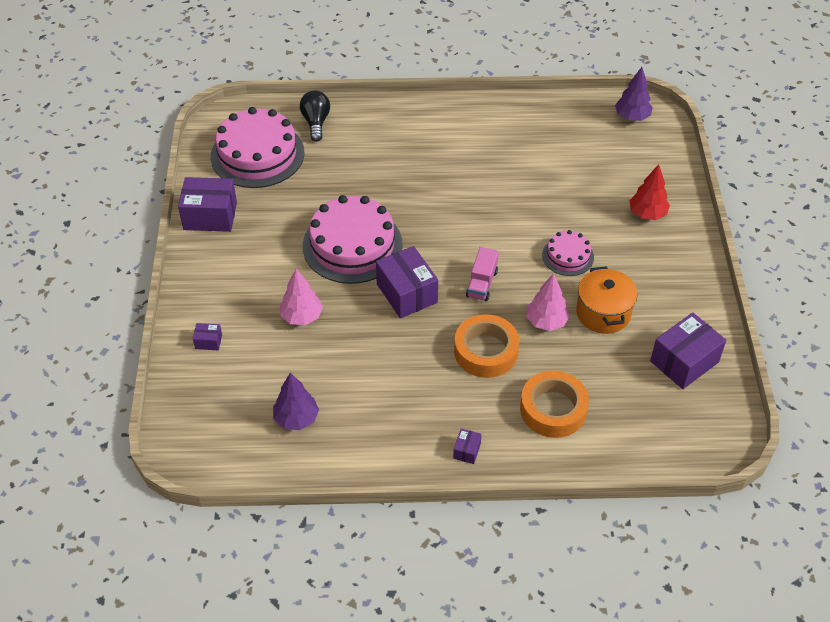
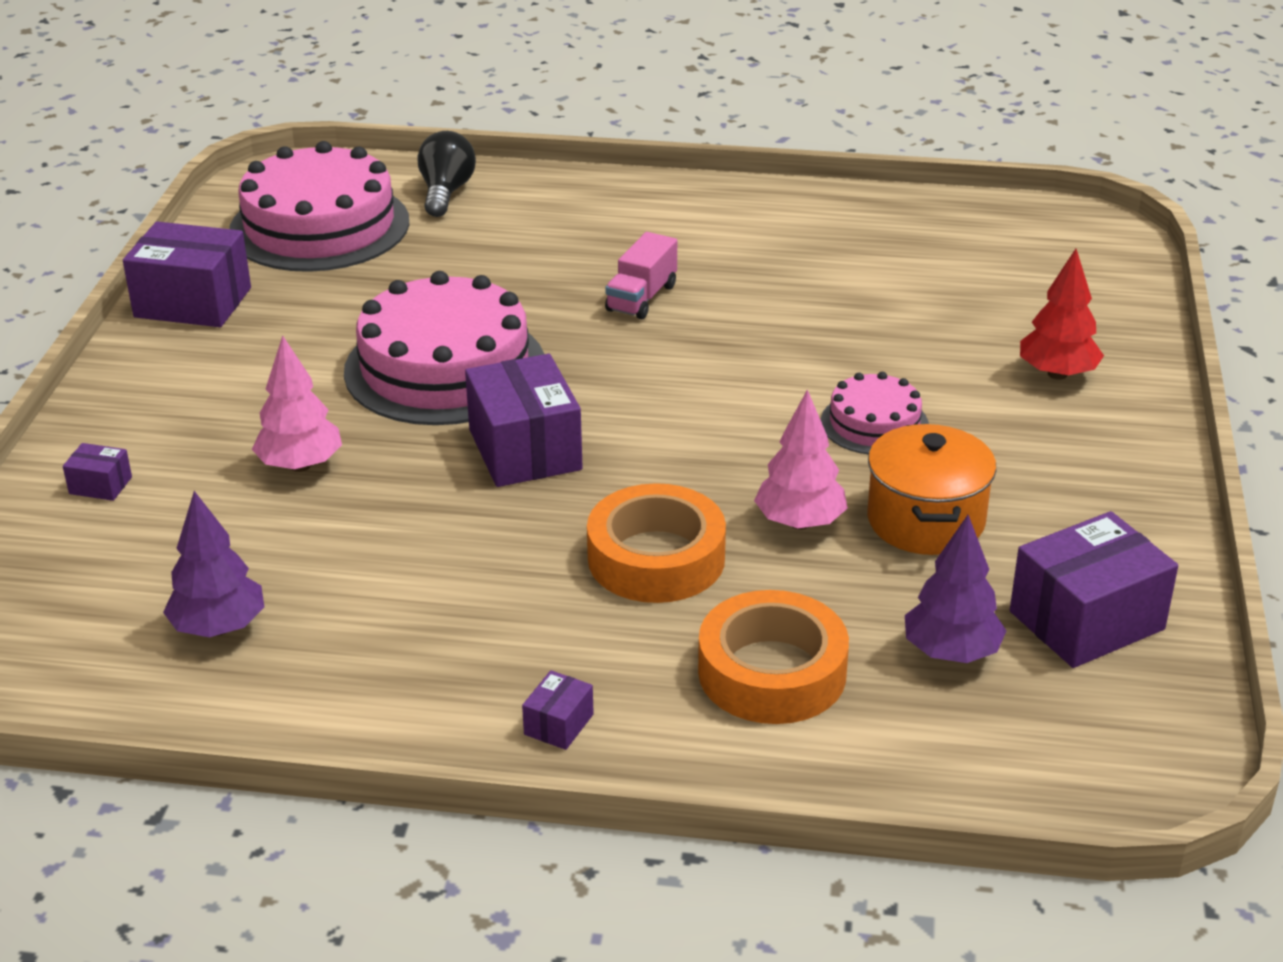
camera: 10 degrees right, 15 degrees down
pink truck [466,247,499,301] -> pink truck moved to [605,232,677,319]
purple tree [615,67,653,121] -> purple tree moved to [905,515,1006,663]

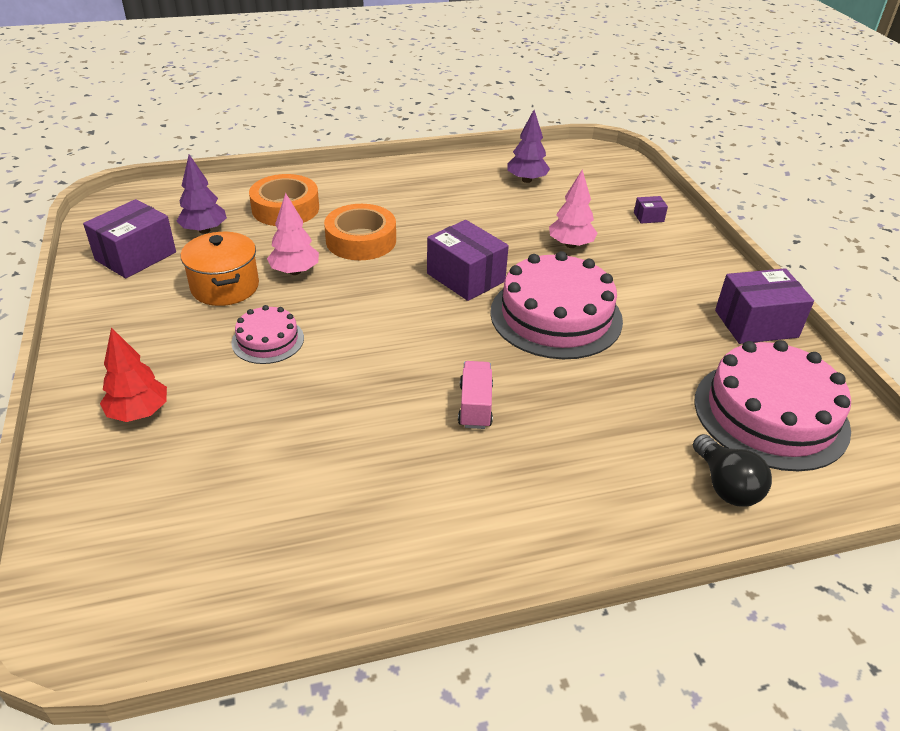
camera: 155 degrees right, 5 degrees up
purple box [522,670,594,750] -> none

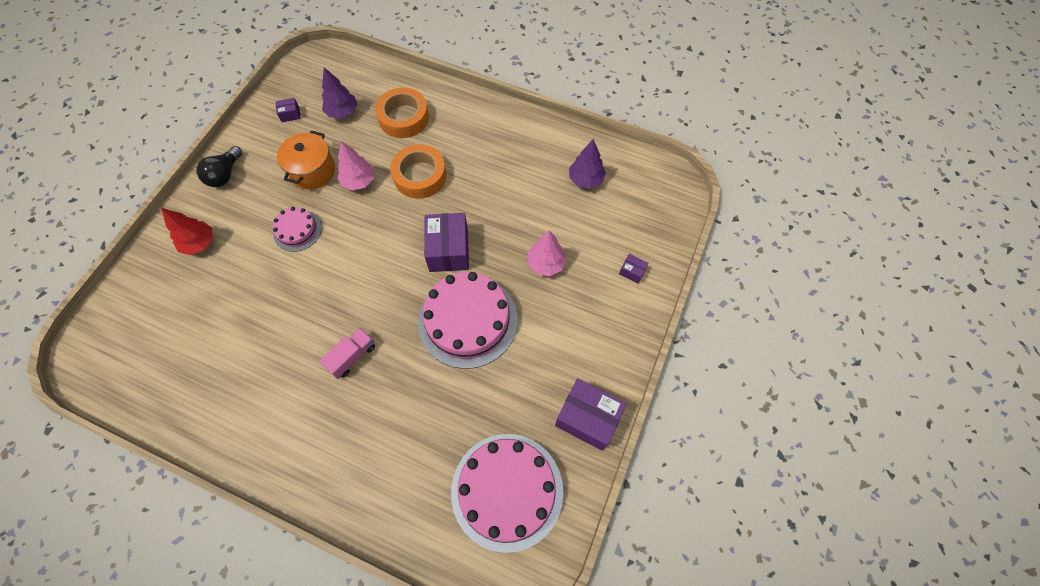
camera: 40 degrees right, 25 degrees up
purple box [83,199,176,278] -> purple box [275,98,301,122], size x0.46
black light bulb [693,434,772,507] -> black light bulb moved to [196,146,242,187]

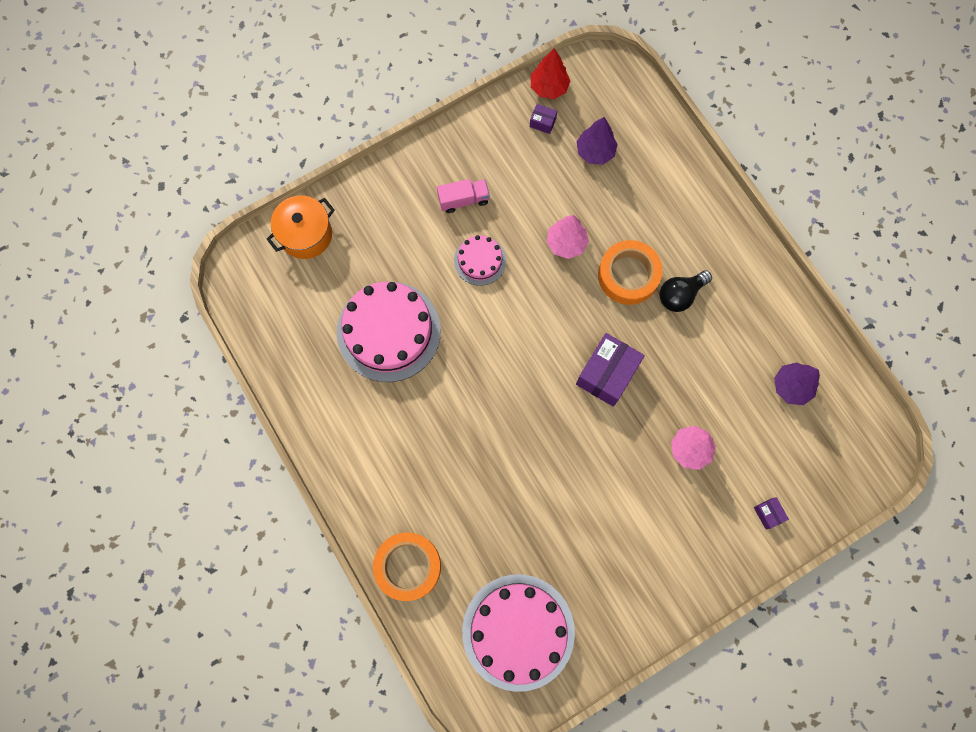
camera: 35 degrees right, 10 degrees up
red tree [161,208,213,255] -> red tree moved to [531,48,570,99]
black light bulb [196,146,242,187] -> black light bulb moved to [660,270,712,312]
orange pot [277,130,335,190] -> orange pot moved to [267,195,335,259]
pink truck [319,328,375,379] -> pink truck moved to [437,179,490,213]
orange tape [375,87,429,138] -> orange tape moved to [373,532,441,601]
pink cake [418,272,518,369] -> pink cake moved to [337,282,441,382]
purple box [555,378,627,451] -> none

